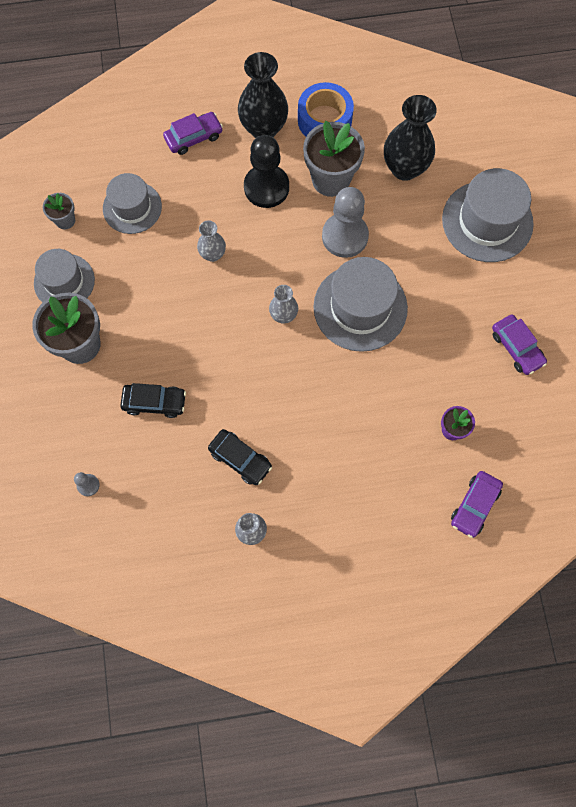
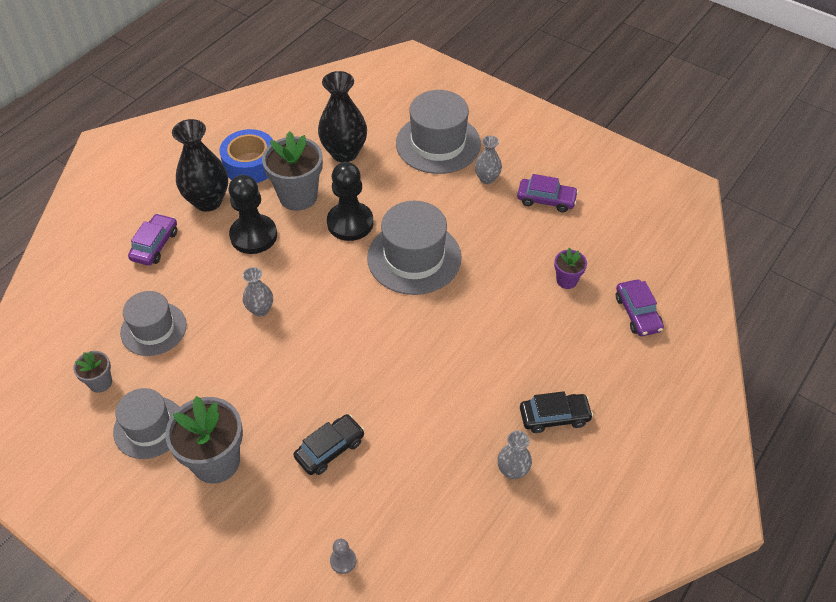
camera: 45 degrees left, 20 degrees down
black car [208,429,272,485] -> black car moved to [520,391,593,433]
grey vase [269,285,298,324] -> grey vase moved to [475,136,502,184]
grey pawn [322,187,369,258] -> black pawn [327,162,373,241]

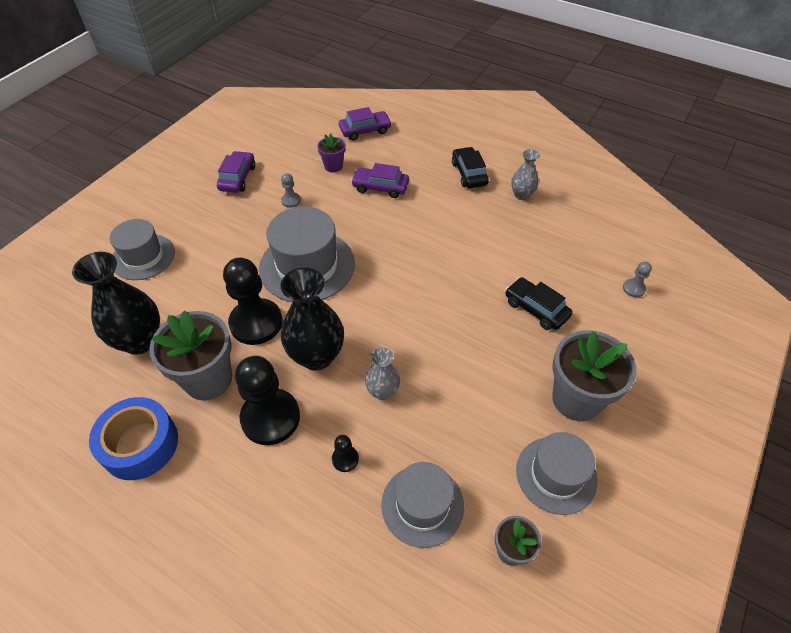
camera: 95 degrees left, 0 degrees up
purple car [128,213,177,266] -> purple car moved to [351,163,409,198]
black vase [172,119,228,212] -> black vase moved to [281,267,344,371]
grey hat [396,90,481,174] -> grey hat [110,219,175,280], size x0.65
grey vase [475,136,502,184] -> none
none -> grey pawn [281,173,301,208]
none -> black pawn [332,435,359,472]

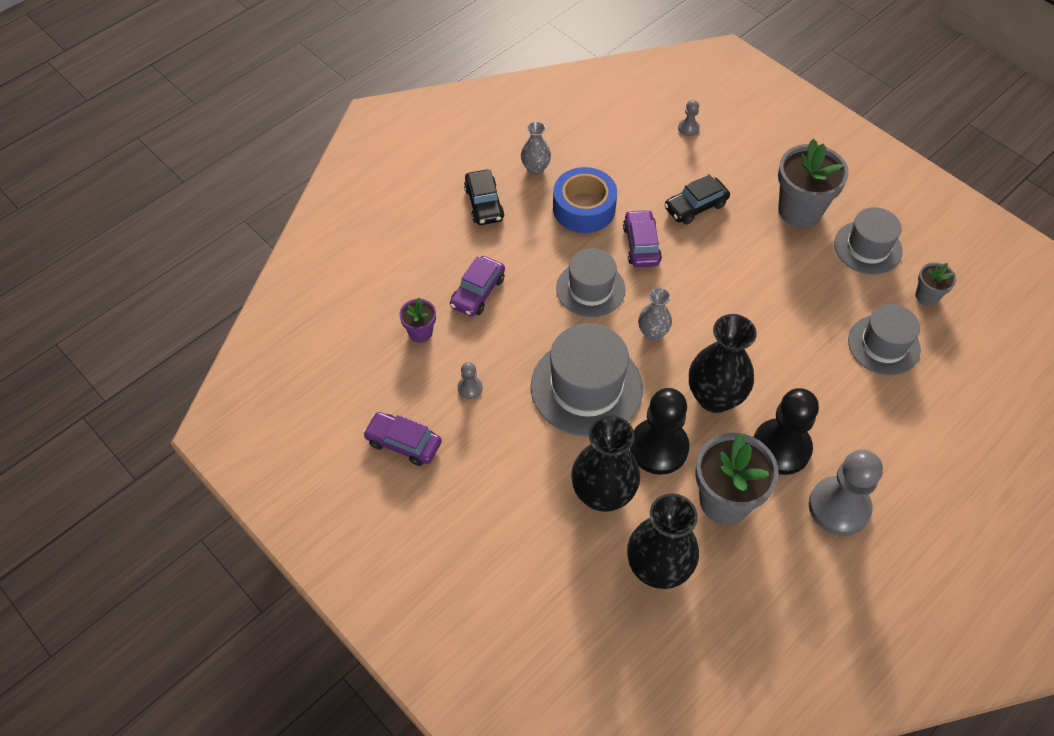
camera: 75 degrees left, 5 degrees up
blue tape [89,397,178,480] -> blue tape moved to [553,167,617,233]
grey hat [110,219,175,280] -> grey hat moved to [556,248,626,317]
black pawn [332,435,359,472] -> none
purple car [339,107,392,140] -> purple car moved to [623,209,662,267]
grey vase [365,347,400,400] -> grey vase moved to [638,288,672,341]
black car [452,147,489,188] -> black car turned 105 degrees counterclockwise [464,170,505,225]
none -> black vase [571,415,640,512]
none -> grey pawn [809,449,883,536]

